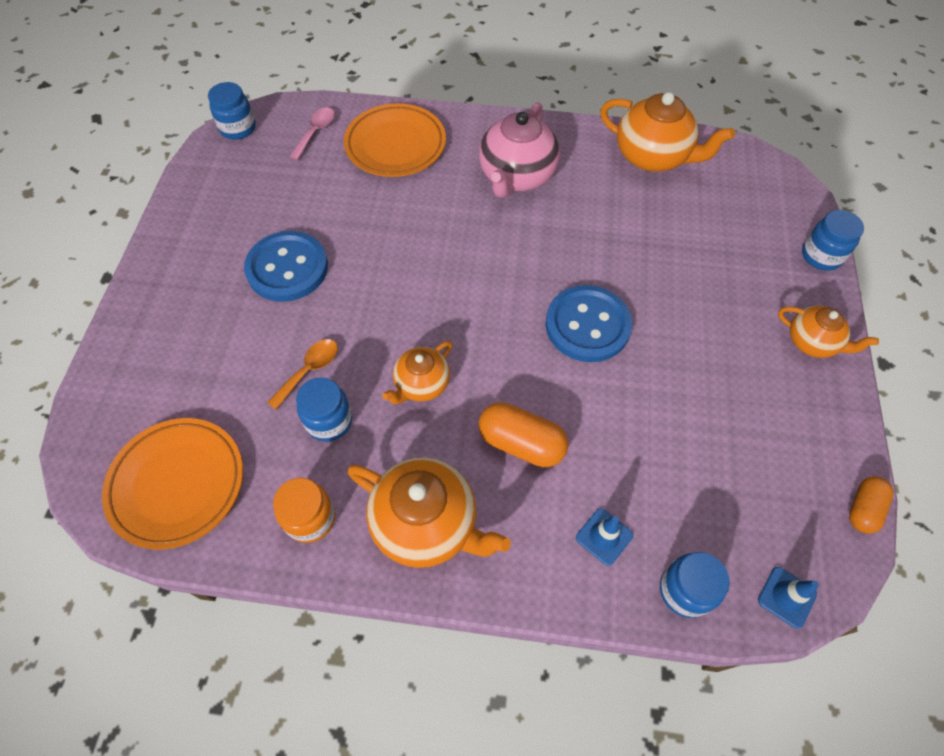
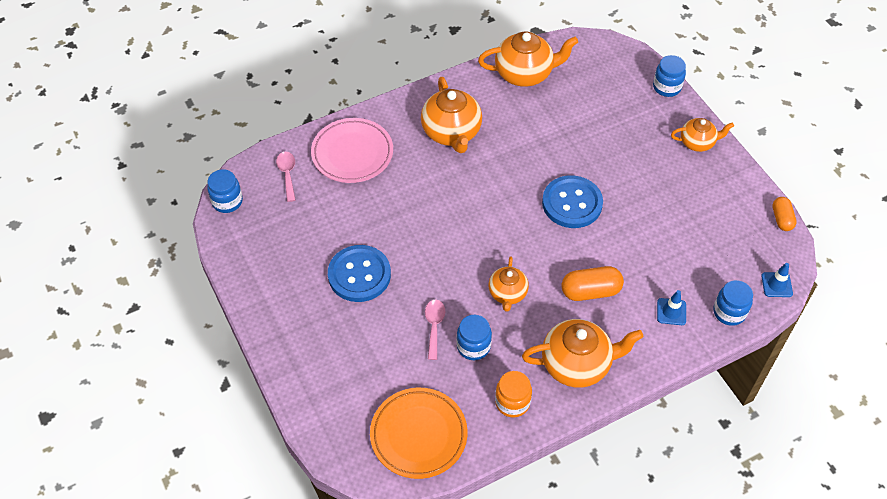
camera: 35 degrees left, 5 degrees down
orange spoon [267,339,338,409] -> pink spoon [425,300,445,360]
orange plate [344,103,446,177] -> pink plate [311,118,393,183]
pink teapot [479,102,560,198] -> orange teapot [421,77,482,153]

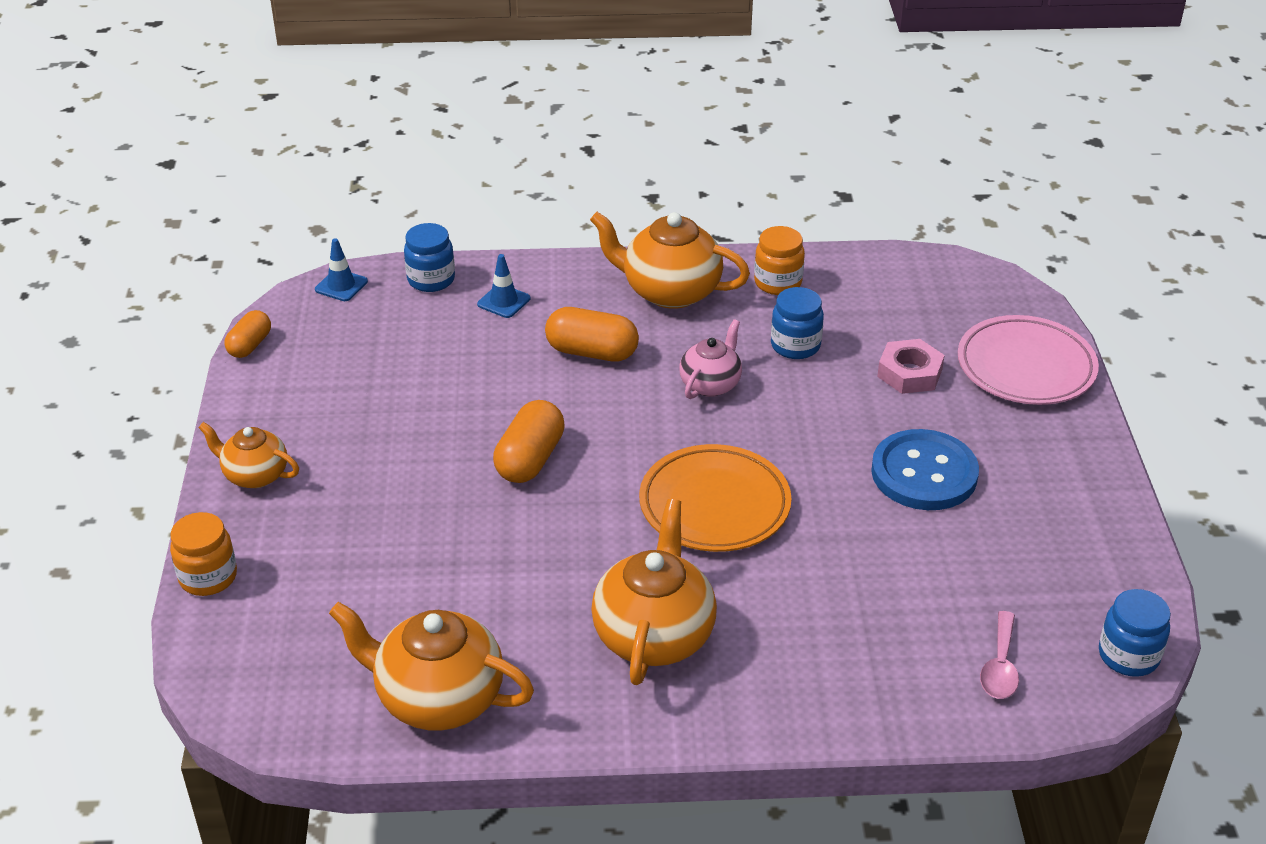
camera: 155 degrees left, 15 degrees down
pink plate [311,118,393,183] -> pink plate moved to [958,315,1099,405]
orange plate [370,388,467,479] -> orange plate moved to [639,444,792,552]
pink spoon [425,300,445,360] -> none
orange teapot [488,256,529,312] -> pink teapot [679,319,742,399]
blue button [542,175,603,228] -> orange capsule [493,400,565,483]
blue jar [653,55,686,97] -> orange jar [170,512,237,596]
none -> pink nut [877,339,945,394]

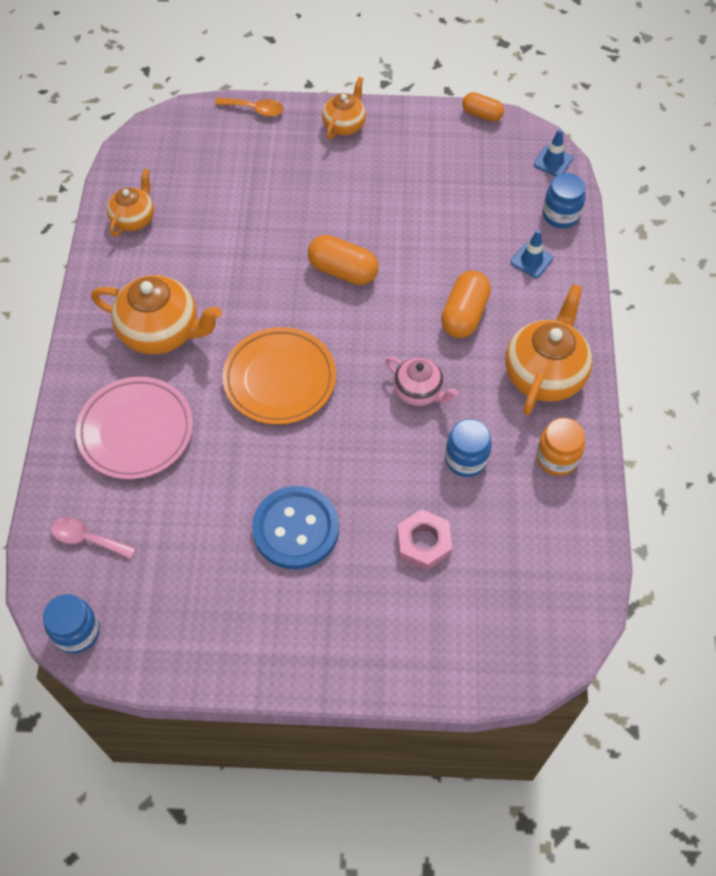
camera: 95 degrees right, 20 degrees up
orange jar [170,512,237,596] -> orange spoon [215,98,284,117]
orange teapot [329,602,534,730] -> orange teapot [107,169,154,237], size x0.59
pink plate [958,315,1099,405] -> pink plate moved to [76,377,193,479]

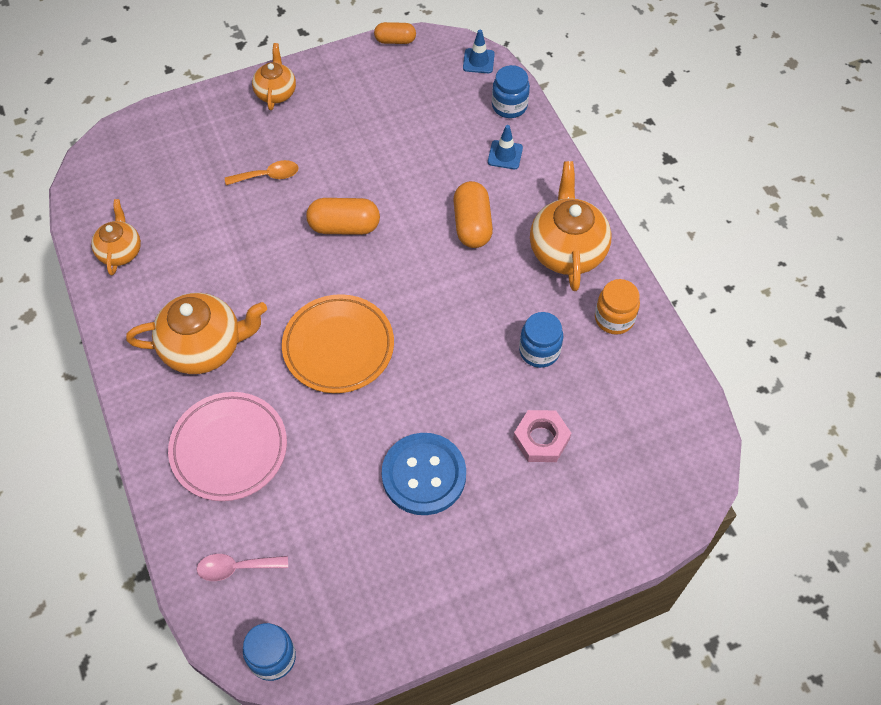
camera: 25 degrees left, 0 degrees up
orange spoon [215,98,284,117] -> orange spoon moved to [225,160,299,185]
pink teapot [385,357,459,406] -> none

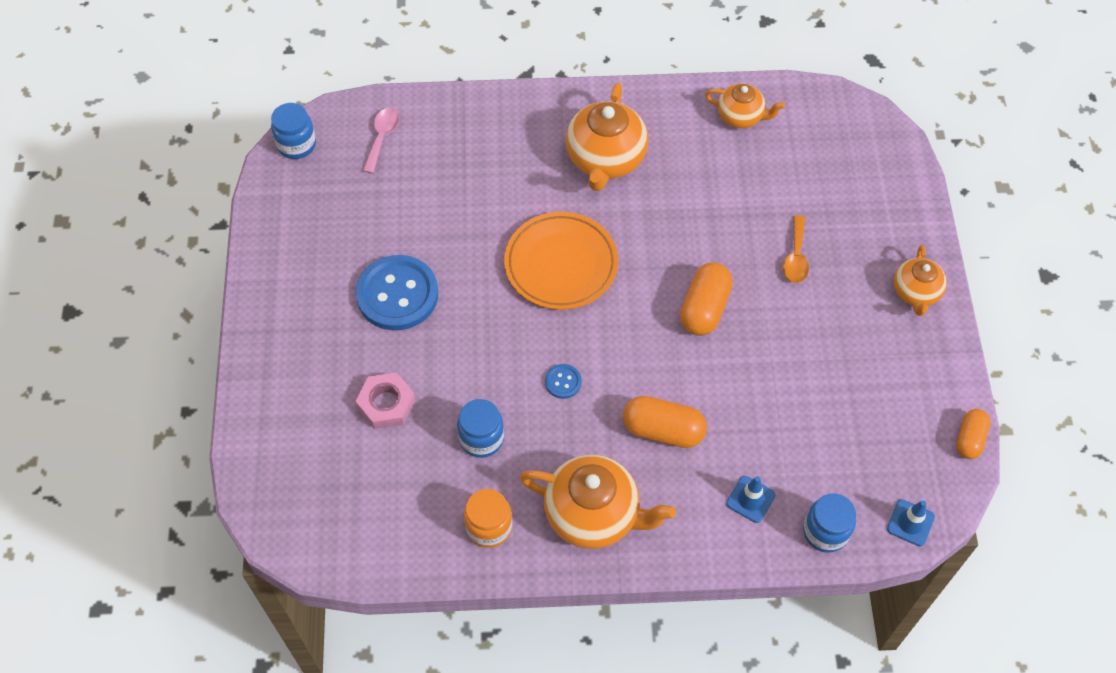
camera: 110 degrees right, 0 degrees up
pink plate [168,392,287,501] -> none
orange teapot [252,43,296,110] -> orange teapot turned 75 degrees clockwise [894,245,947,316]
none -> blue button [545,364,582,399]

